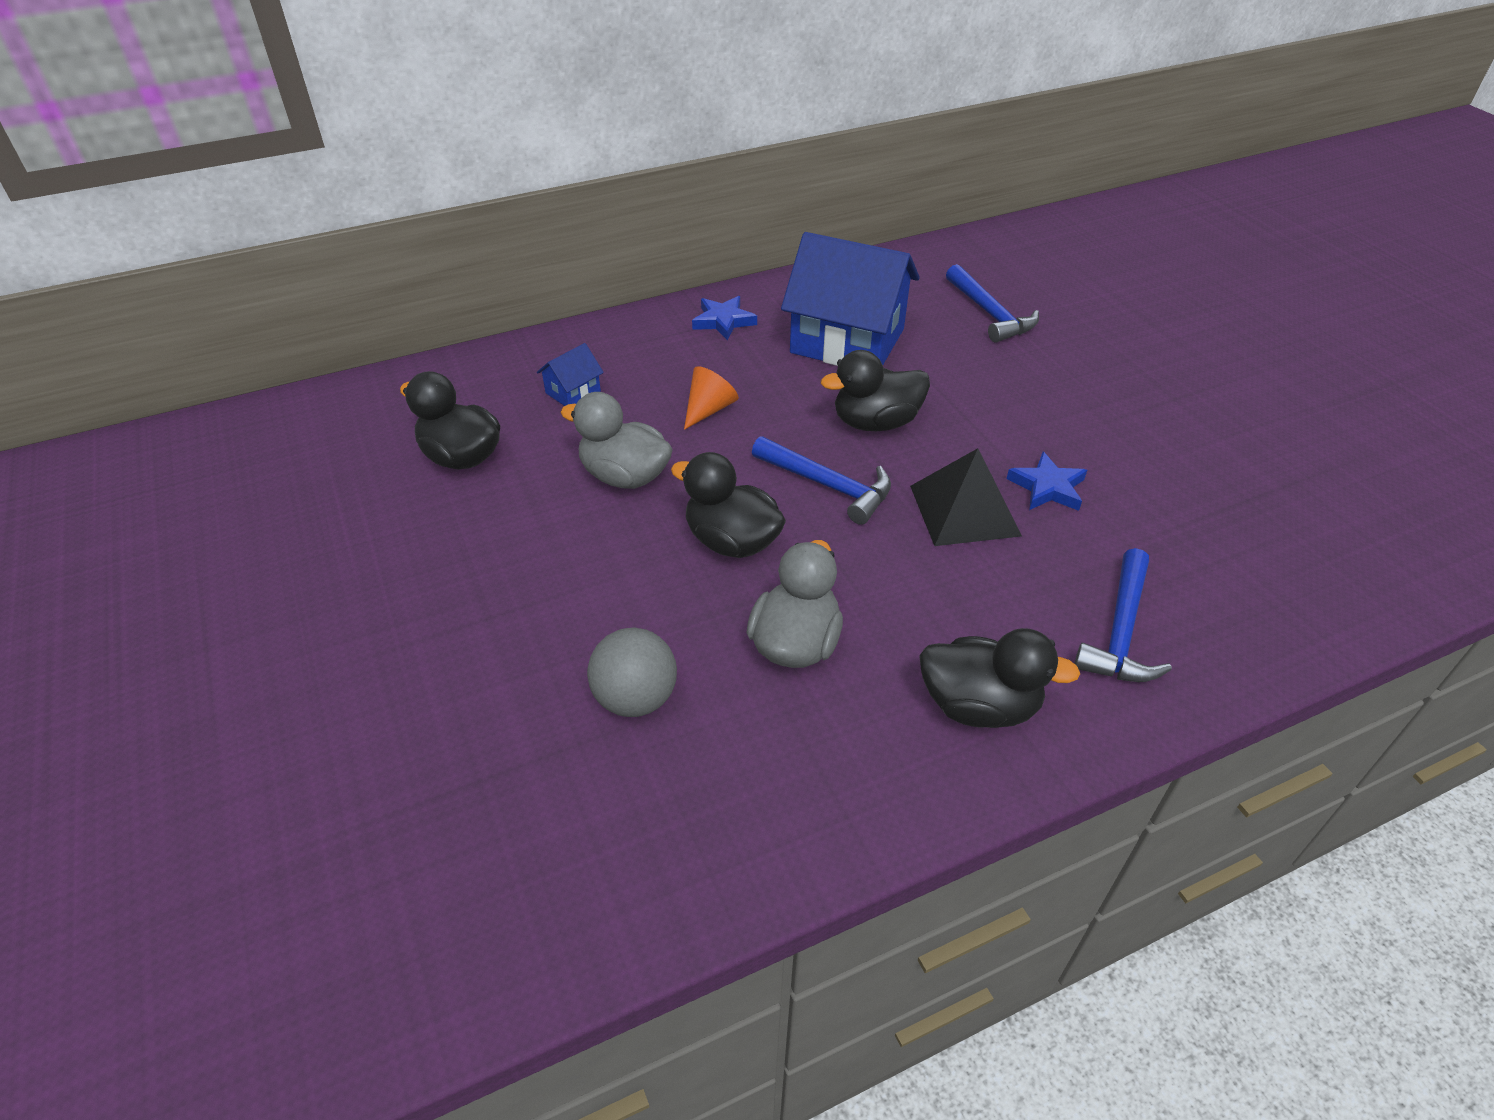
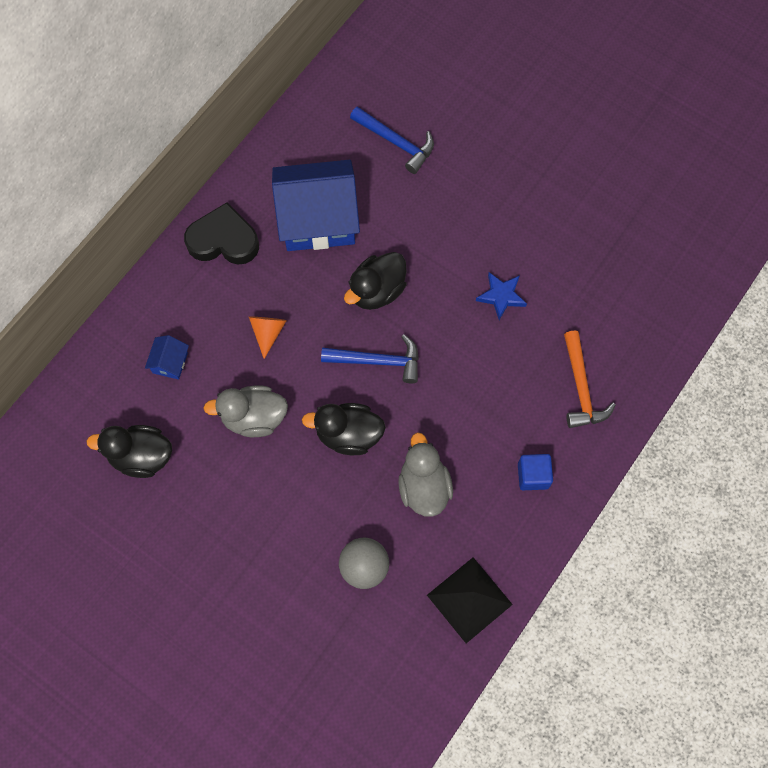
camera: 30 degrees left, 25 degrees up
blue star [692,296,757,341] -> black heart [184,202,259,265]
black pyramid [910,448,1022,546] -> black pyramid moved to [427,557,513,643]
black duck [919,628,1080,728] -> blue cube [518,454,553,490]
blue hammer [1074,548,1172,682] -> orange hammer [564,330,616,428]

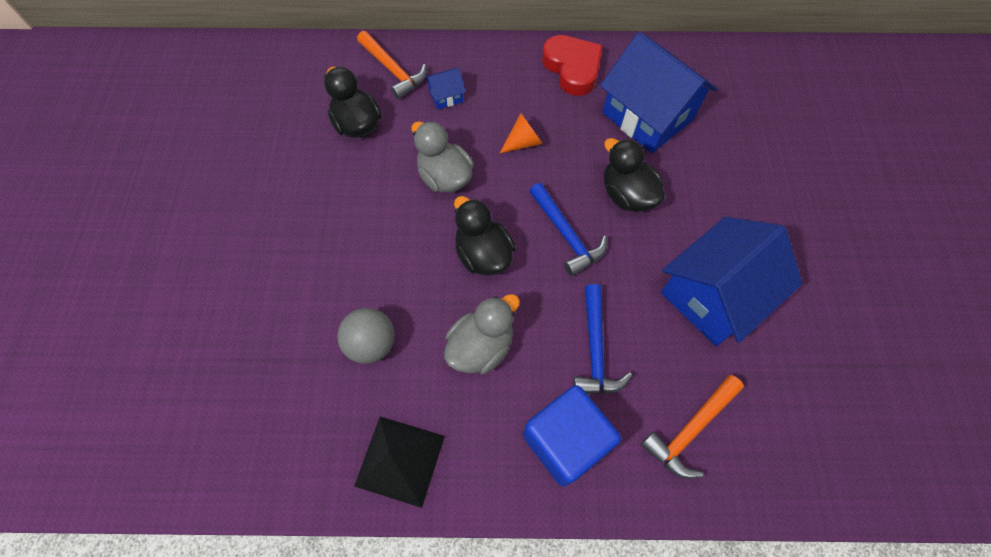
camera: 55 degrees right, 5 degrees down
black heart [184,202,259,265] -> red heart [542,35,603,96]
black duck [344,252,407,310] -> black duck turned 45 degrees clockwise [604,138,665,212]
blue hammer [350,106,434,174] -> blue hammer moved to [573,284,632,394]
blue star [476,272,527,320] -> blue house [661,217,802,346]
blue cube [518,454,553,490] -> blue cube [523,385,621,487], size x1.83
none -> orange hammer [357,31,427,100]

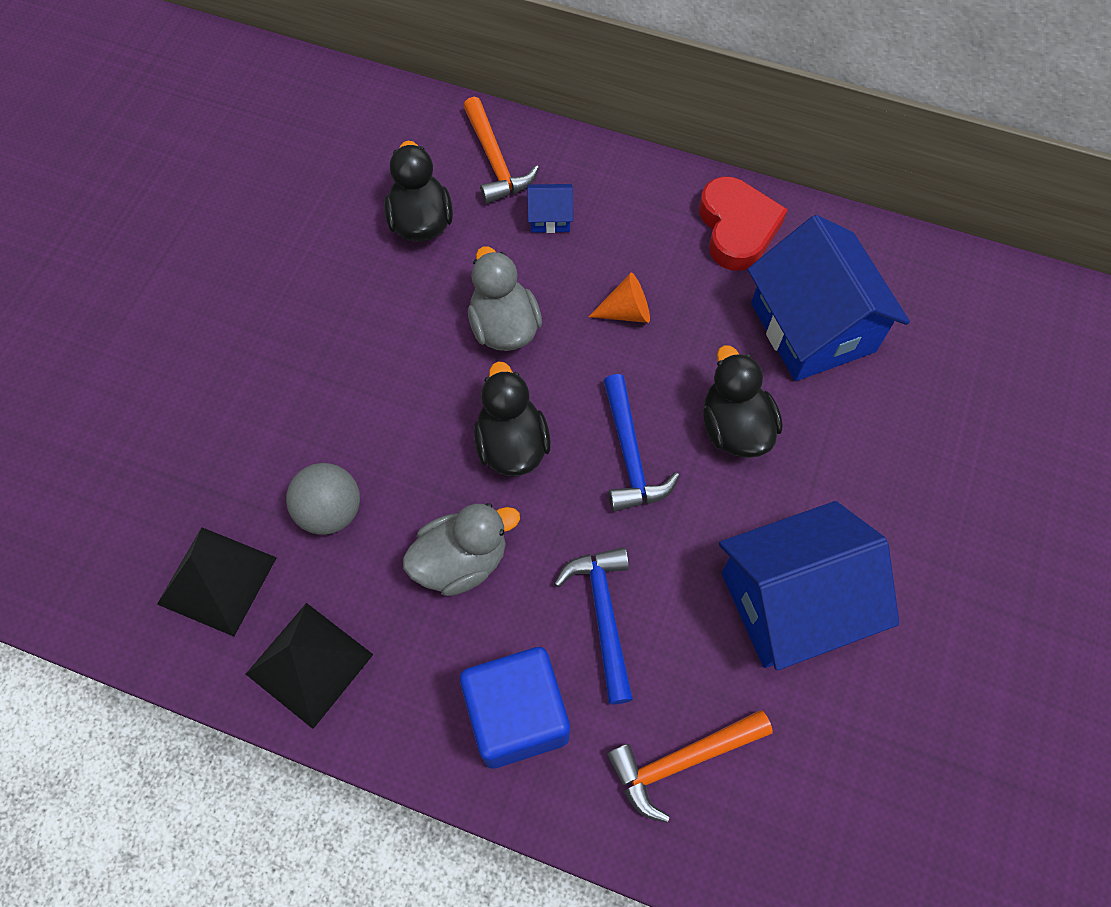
camera: 20 degrees right, 0 degrees up
blue hammer [573,284,632,394] -> blue hammer turned 150 degrees clockwise [554,547,633,705]
none -> black pyramid [157,527,277,637]

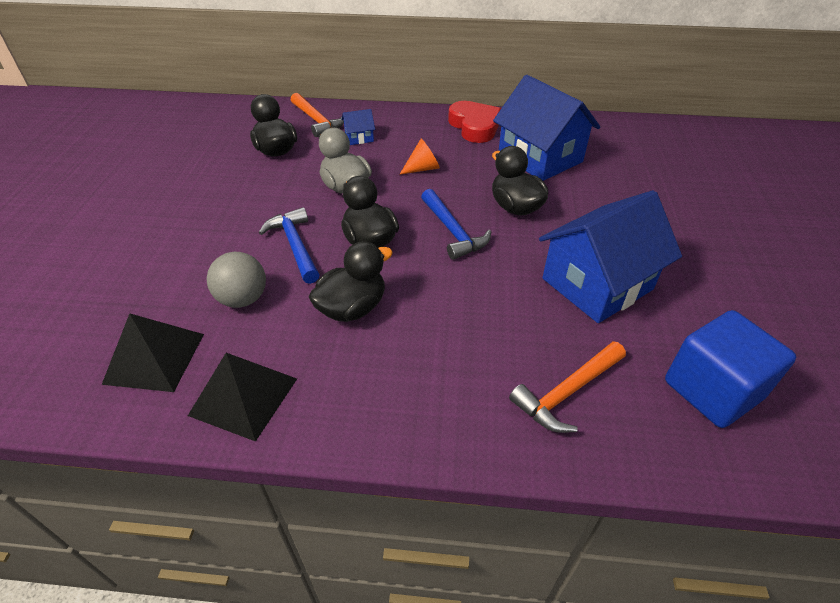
camera: 15 degrees left, 20 degrees down
grey duck [403,503,520,596] -> black duck [309,241,393,322]
blue cube [460,647,570,768] -> blue cube moved to [665,310,796,428]
blue hammer [554,547,633,705] -> blue hammer moved to [259,207,320,284]

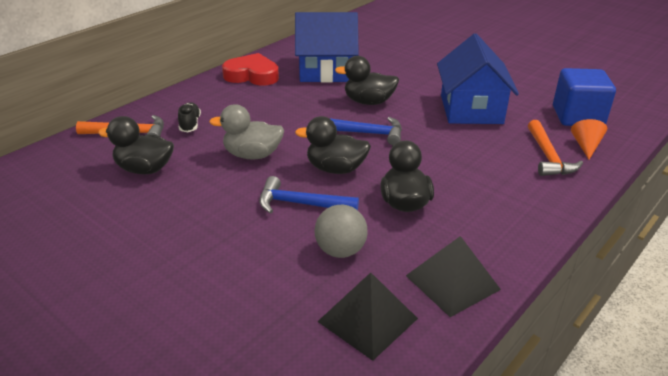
camera: 55 degrees left, 10 degrees down
blue house [342,109,375,145] -> black shoe [178,102,201,132]
orange cone [399,139,440,175] -> orange cone moved to [571,119,607,159]

